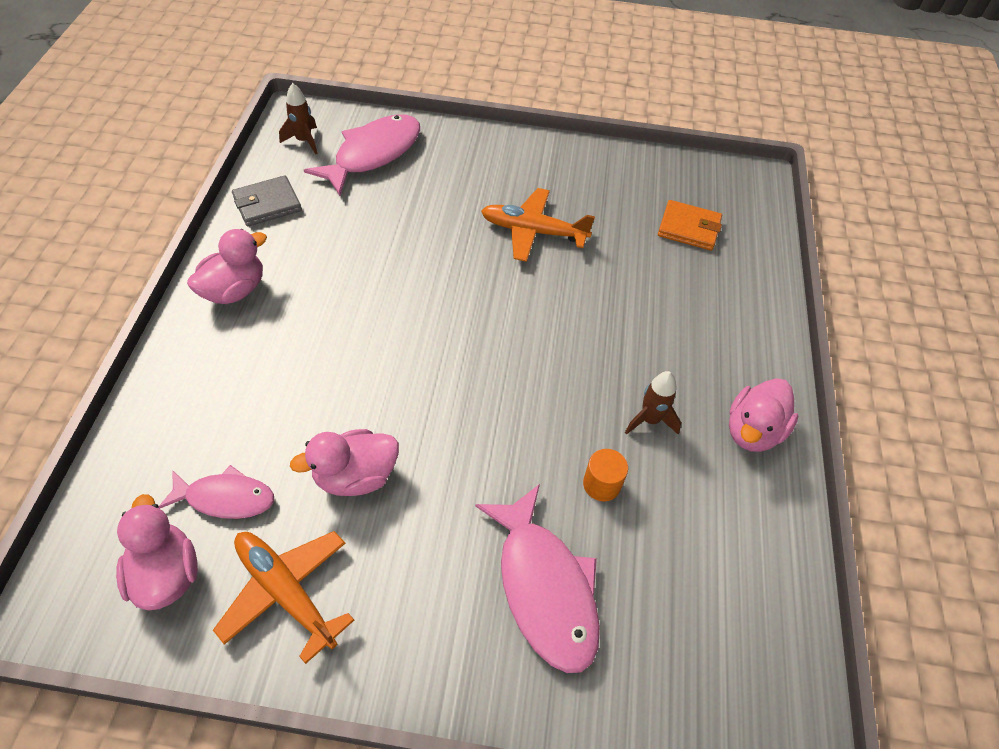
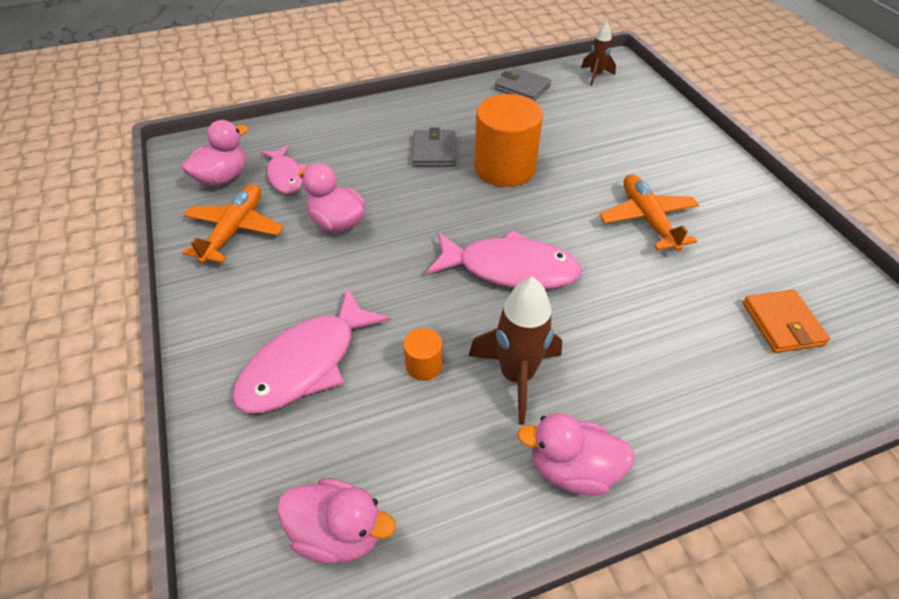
camera: 65 degrees right, 5 degrees down
pink duck [187,229,267,304] -> pink duck moved to [277,478,396,564]
pink fish [304,114,420,196] -> pink fish moved to [426,230,582,289]
brown rocket [625,371,681,435] -> brown rocket [469,277,562,425], size x1.68
none -> grey wallet [412,128,456,167]
none -> orange cylinder [474,94,543,187]

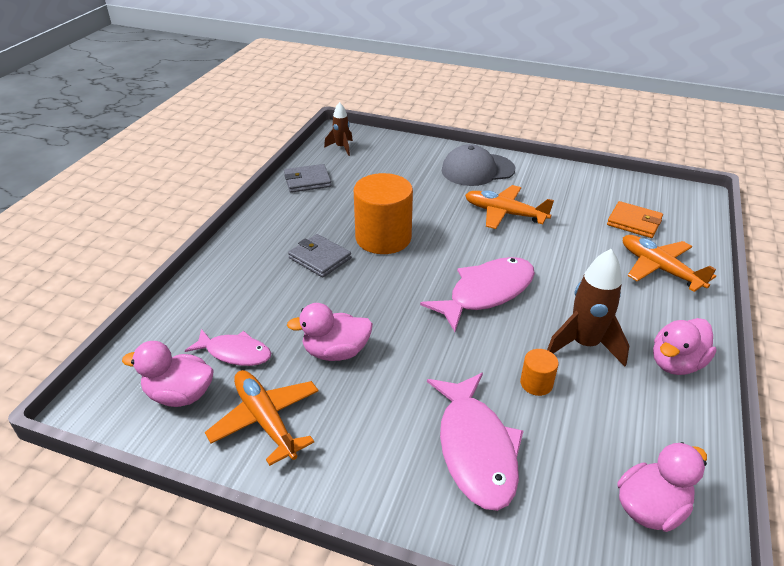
camera: 50 degrees left, 10 degrees down
pink duck [181,120,248,186] -> pink duck turned 75 degrees counterclockwise [122,341,214,407]
none -> grey cap [442,144,515,186]
none -> orange plane [623,235,716,292]

